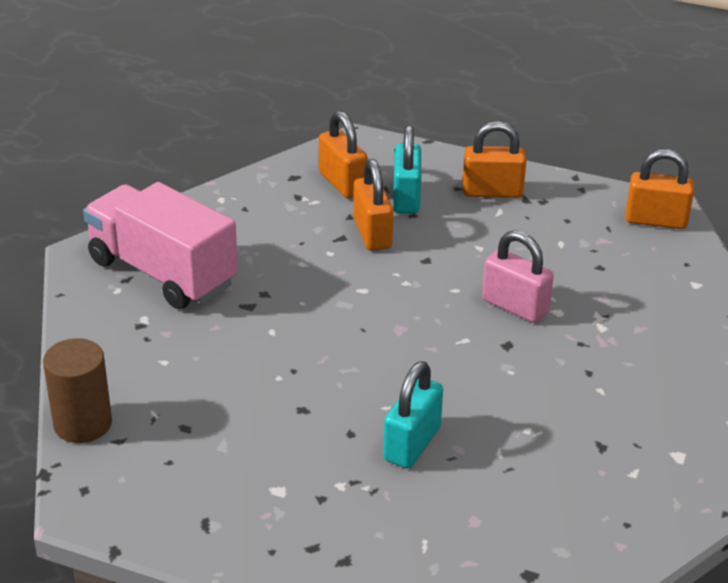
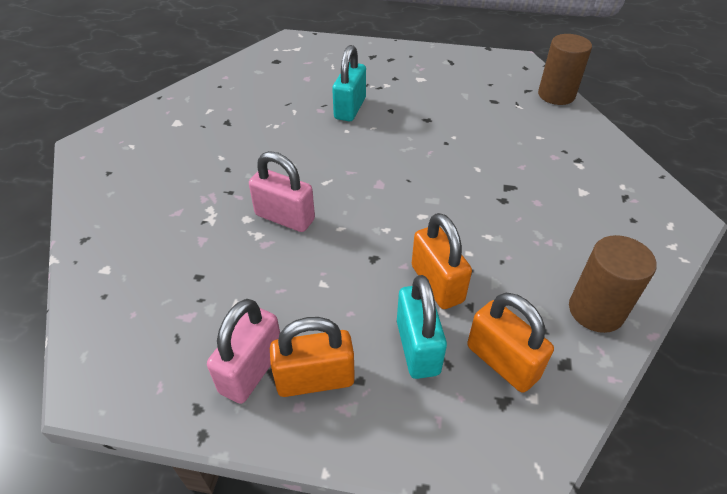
camera: 170 degrees right, 10 degrees up
pink truck [83,182,238,309] -> none
orange padlock [625,149,694,229] -> none
none -> pink padlock [207,299,280,404]
none -> brown cylinder [569,235,657,333]

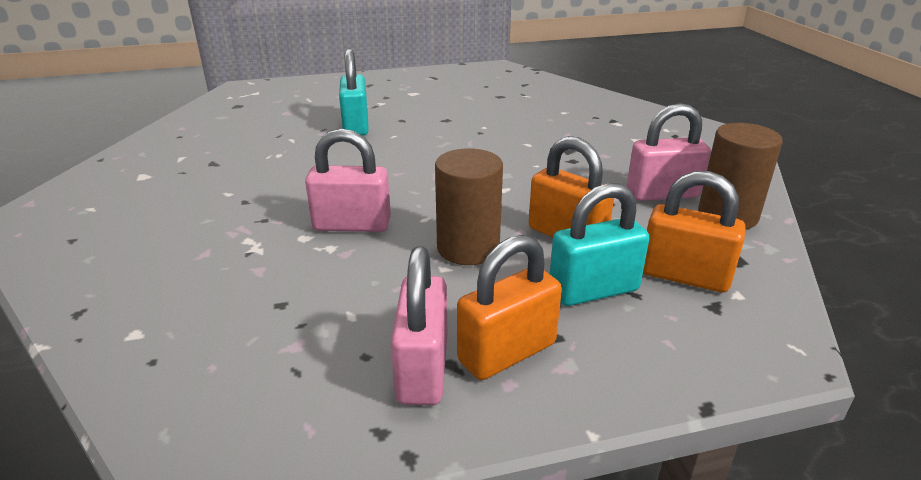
camera: 25 degrees left, 15 degrees down
turquoise padlock [397,275,447,379] -> turquoise padlock turned 75 degrees counterclockwise [550,183,650,306]
brown cylinder [538,34,592,105] -> brown cylinder moved to [435,148,503,265]
none -> pink padlock [627,103,711,201]

